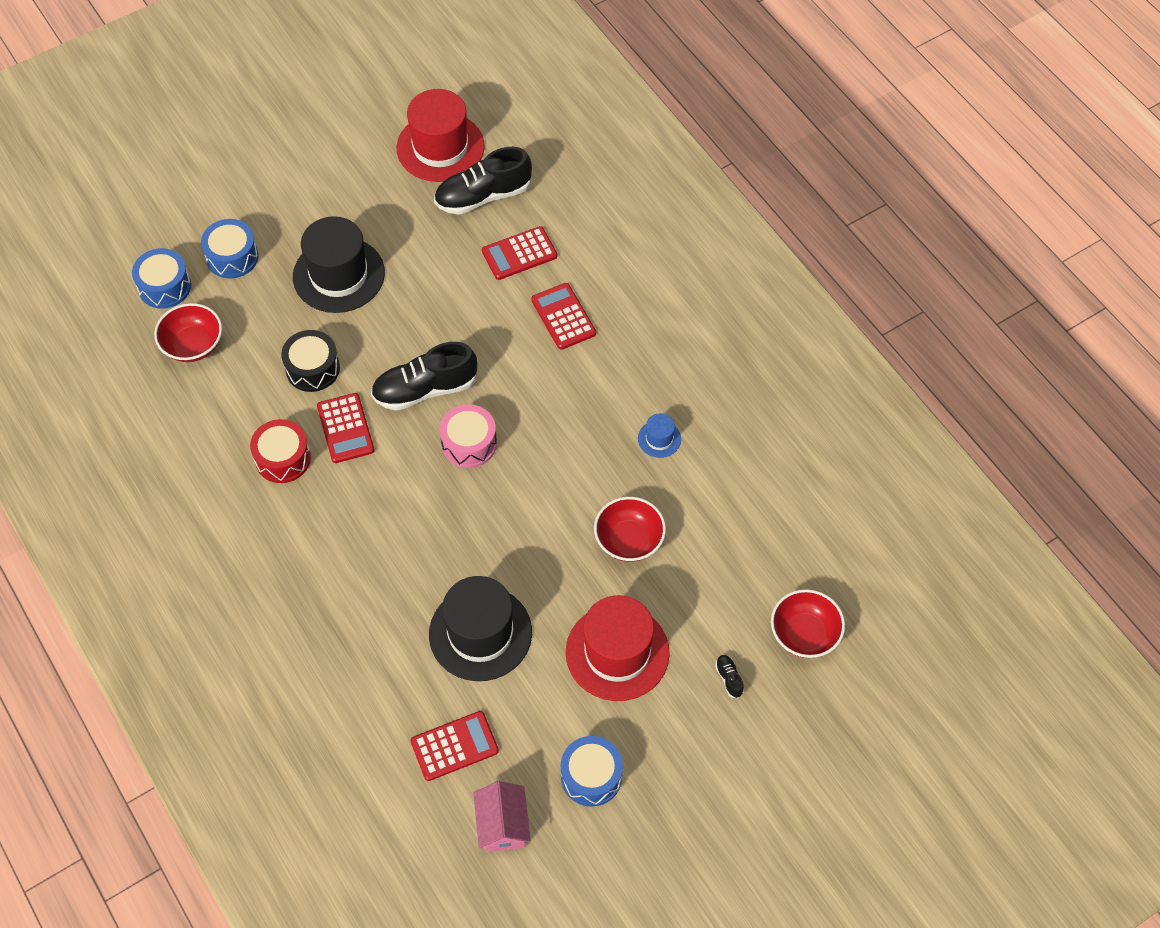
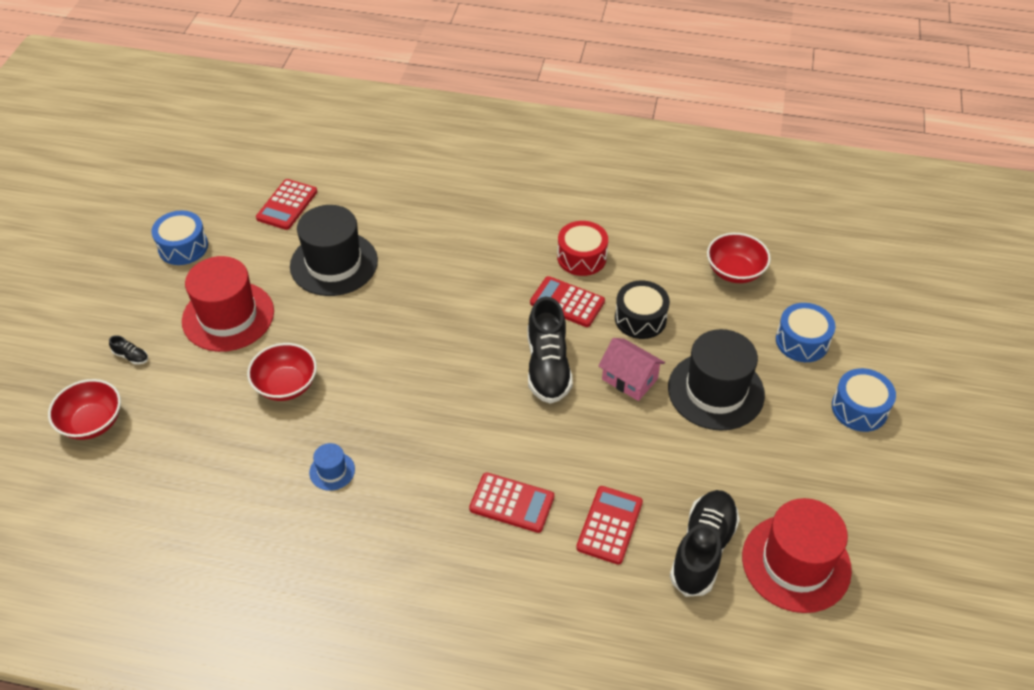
camera: 135 degrees right, 10 degrees down
blue drum [132,248,191,309] -> blue drum moved to [832,368,896,432]
black shoe [371,342,477,411] -> black shoe turned 150 degrees clockwise [528,297,573,404]
pink drum [440,404,497,468] -> none
pink house [473,781,531,852] -> pink house moved to [599,338,665,401]

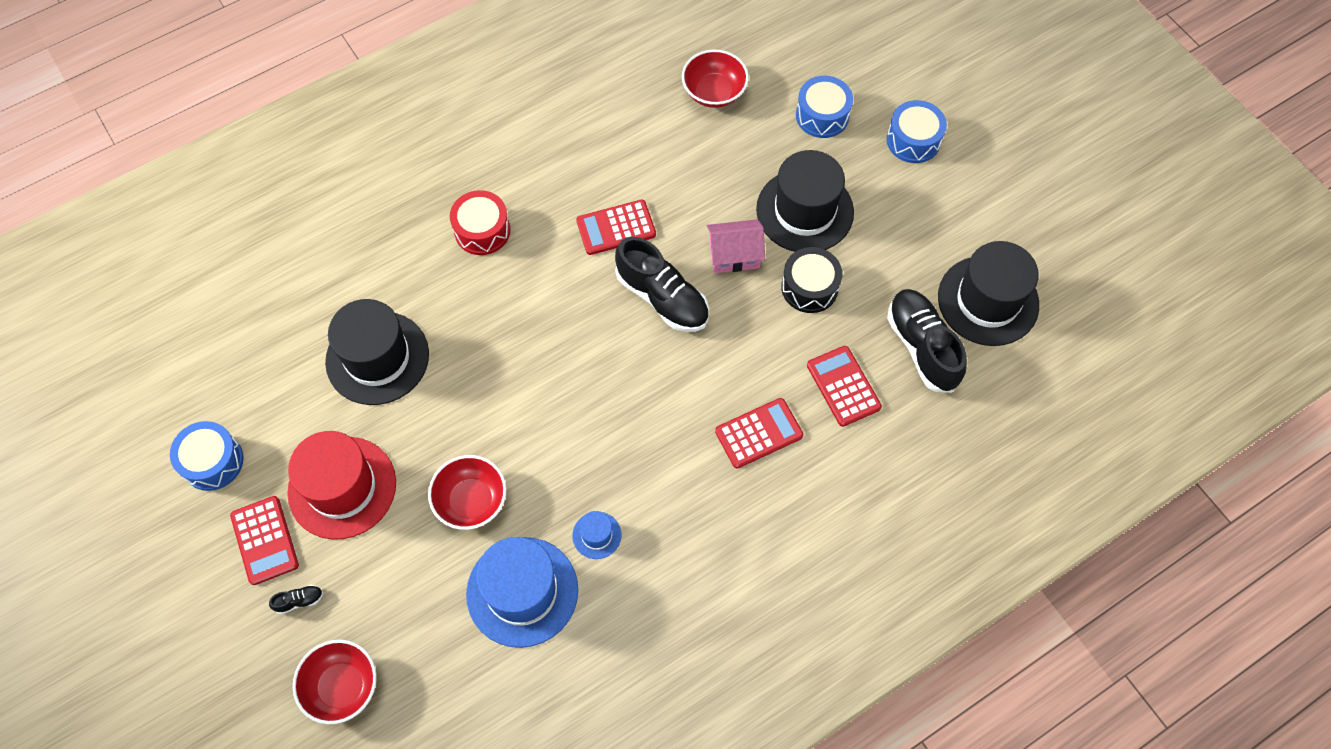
camera: 45 degrees left, 15 degrees up
red calculator [256,179,317,230] -> red calculator moved to [230,496,299,585]
red drum [557,221,608,276] -> red drum moved to [450,190,510,255]
black drum [615,281,670,339] -> black drum moved to [781,247,842,313]
red hat [742,498,852,613] -> black hat [938,241,1039,346]
none -> blue hat [466,537,578,648]

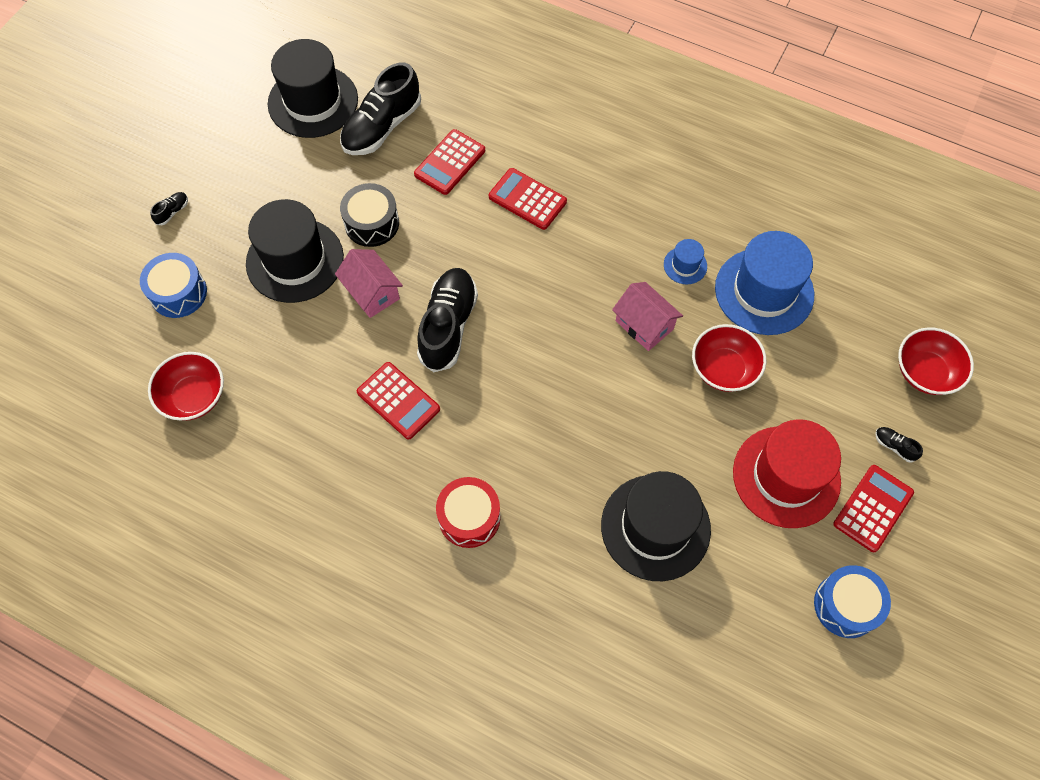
camera: 120 degrees left, 0 degrees up
blue drum [886,100,947,163] -> black shoe [150,192,188,225]
none -> pink house [612,282,683,351]

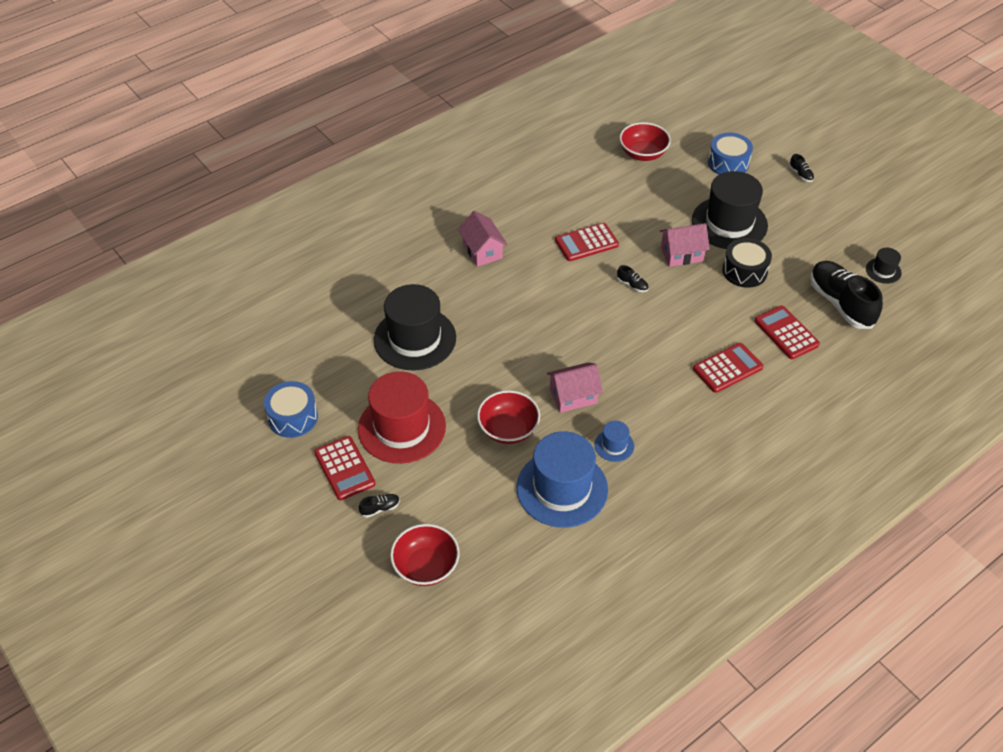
camera: 115 degrees right, 15 degrees down
black hat [268,39,358,138] -> black hat [866,248,902,284], size x0.45
black shoe [417,268,478,372] -> black shoe [617,265,649,292], size x0.40
red drum [436,477,501,548] -> pink house [458,211,507,267]

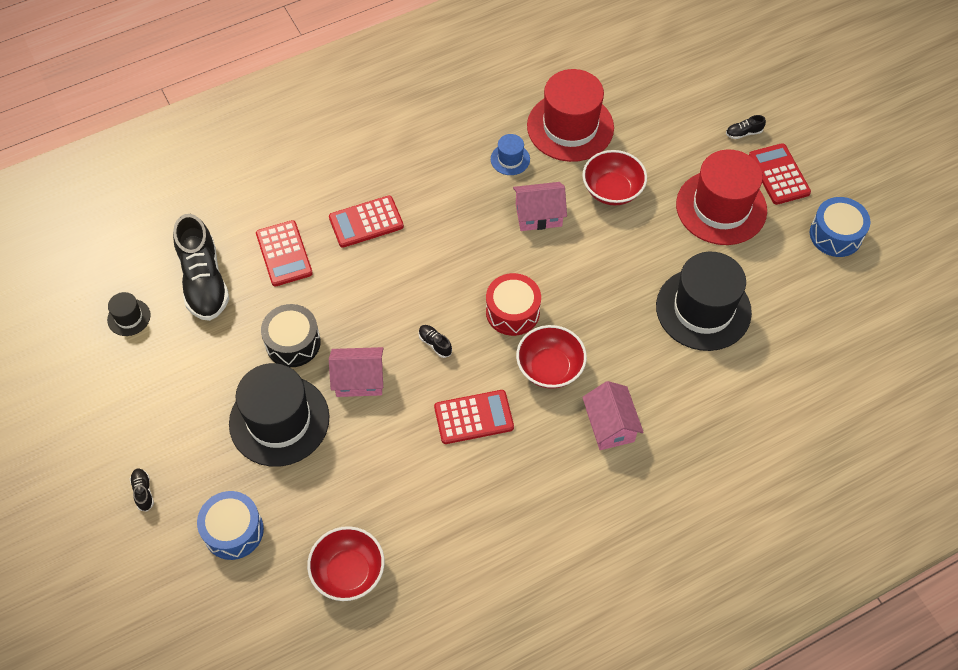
camera: 170 degrees left, 10 degrees up
red bowl [390,524,460,586] -> red bowl moved to [516,325,587,389]
blue hat [517,431,608,528] -> red hat [527,69,614,162]
none -> red drum [486,273,541,336]

